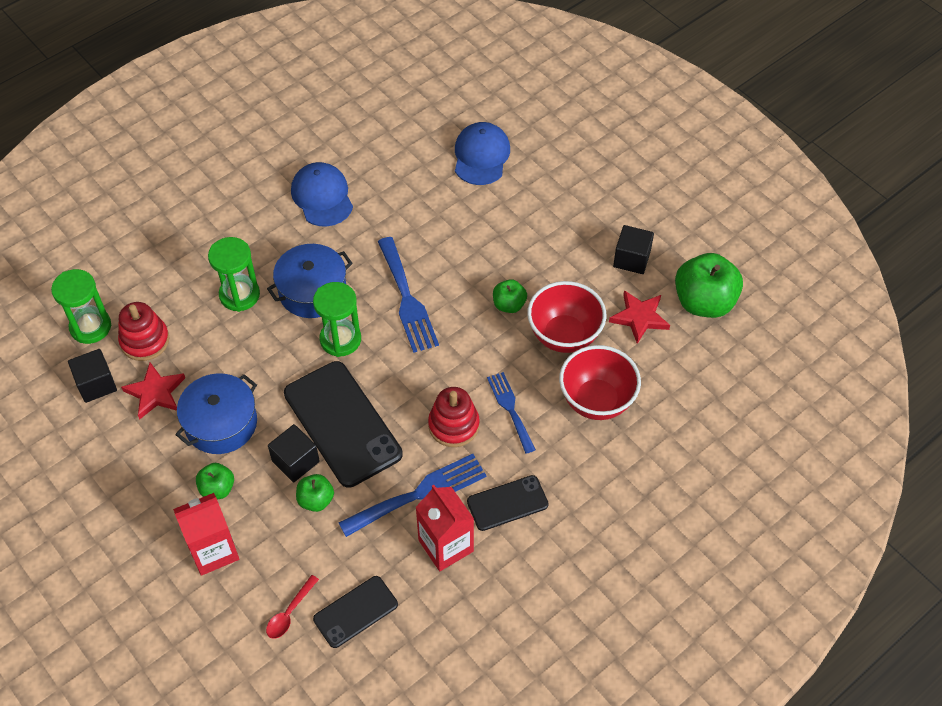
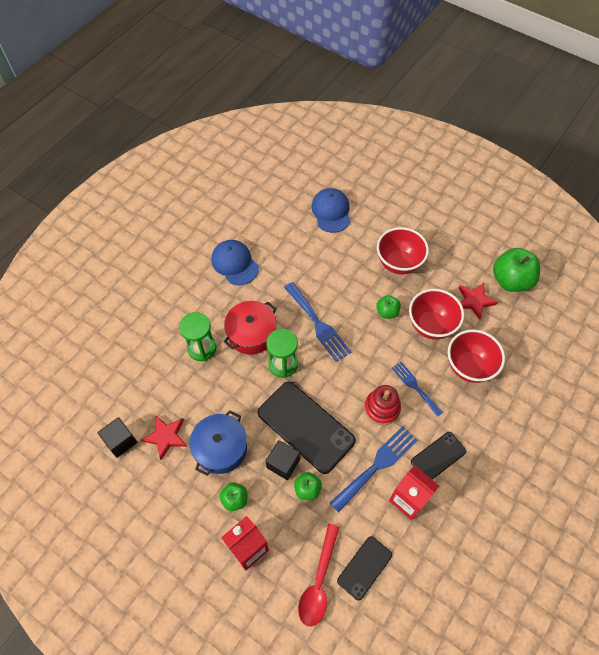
camera: 15 degrees left, 5 degrees up
green hourglass [51,269,111,344] -> none
red stacking toy [118,302,170,361] -> none
red spoon [266,575,319,639] -> red spoon [298,523,340,627], size x1.76
blue pot [267,244,353,318] -> red pot [224,301,277,355]
black cube [613,225,654,274] -> none
none -> red bowl [377,227,429,275]

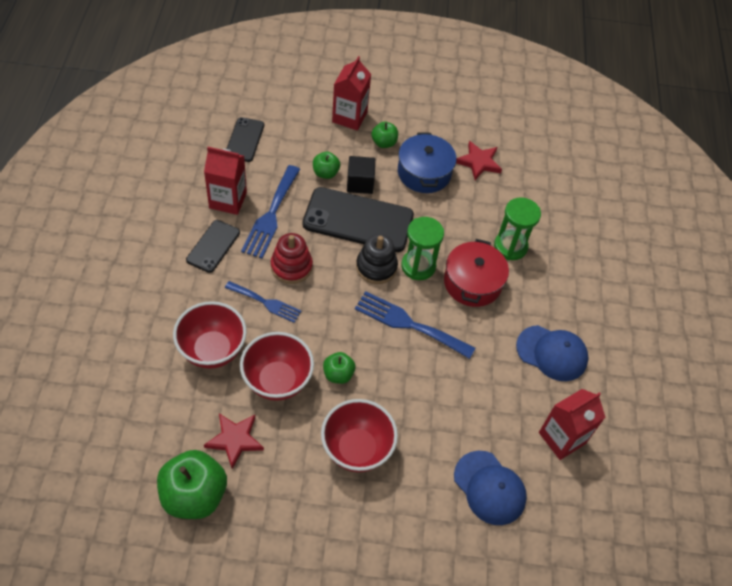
camera: 145 degrees right, 5 degrees down
black cube [98,417,137,458] -> none
red spoon [298,523,340,627] -> none
none -> black stacking toy [356,234,398,284]
none -> red carton [539,389,606,460]

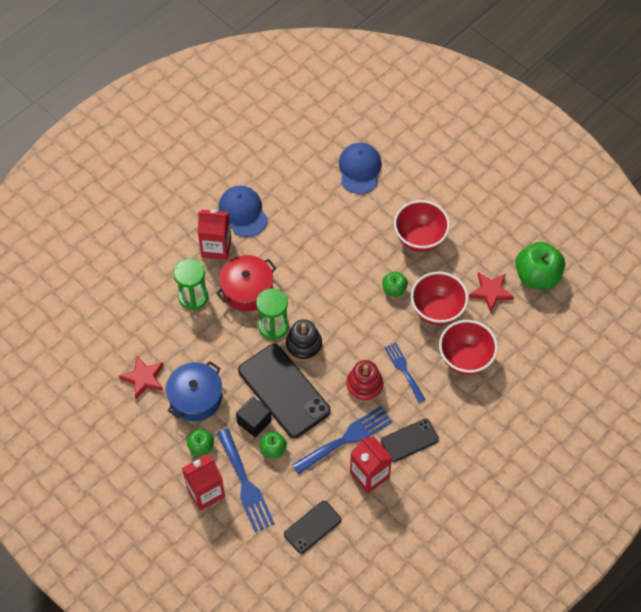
camera: 135 degrees left, 5 degrees up
blue fork [355,291,475,359] -> blue fork moved to [217,428,275,532]
red carton [539,389,606,460] -> red carton moved to [198,209,231,260]

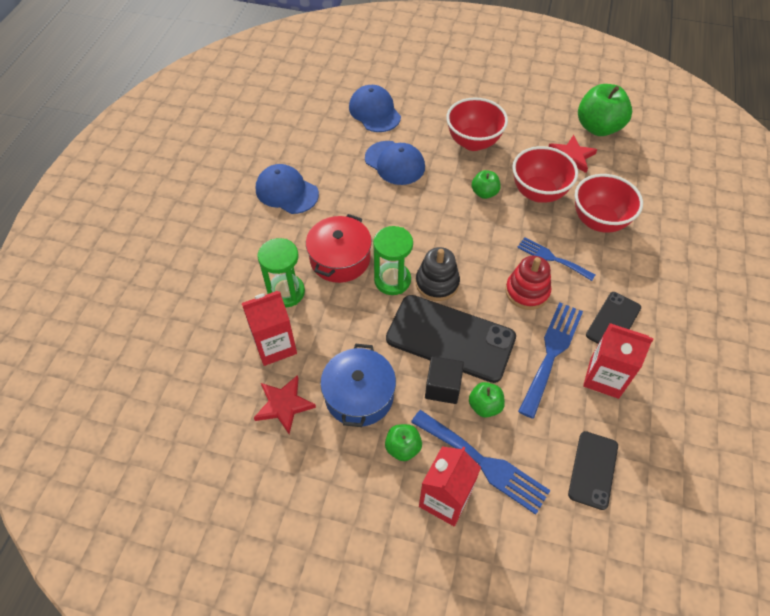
camera: 30 degrees left, 5 degrees down
red carton [198,209,231,260] -> red carton moved to [242,291,297,366]
none -> blue cap [365,141,425,185]

